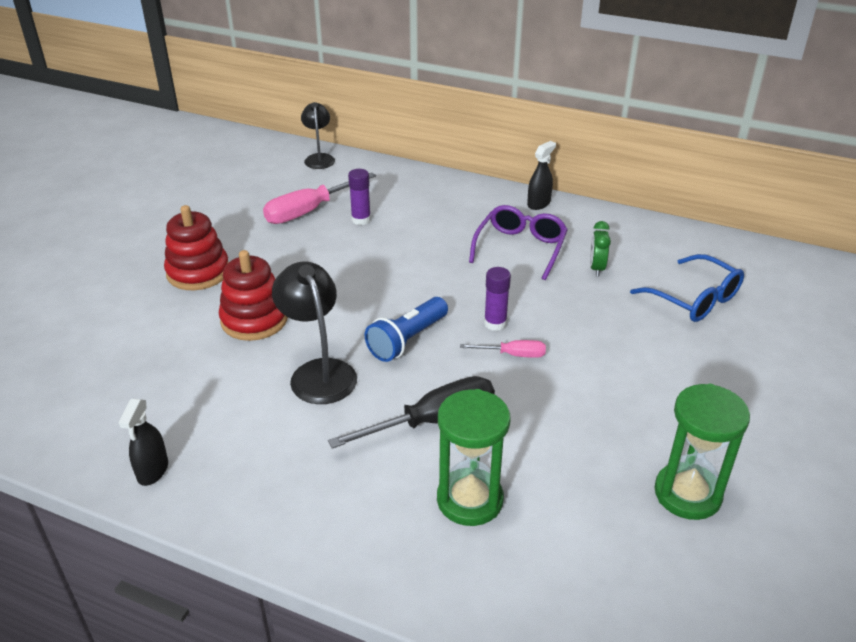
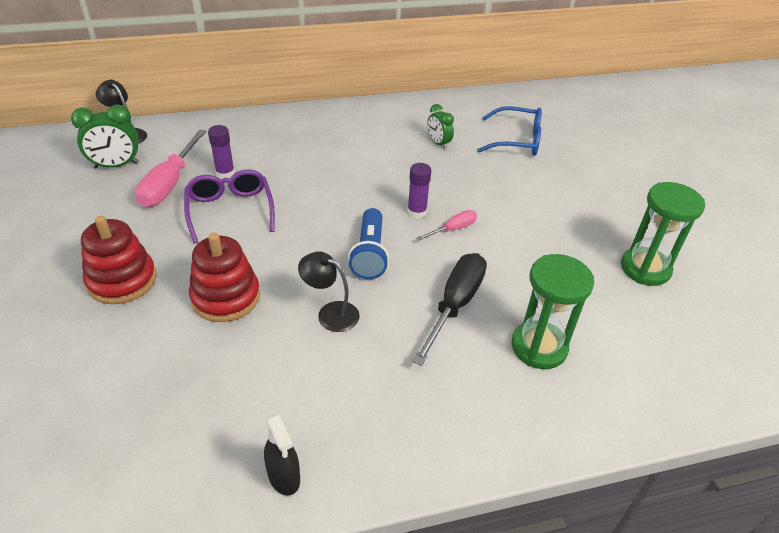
camera: 40 degrees left, 5 degrees up
black lamp [272,261,357,404] -> black lamp [298,252,360,332], size x0.65
purple glasses [469,205,568,280] -> purple glasses moved to [184,170,275,244]
black spray bottle [527,141,556,210] -> none
none -> green clock [71,105,139,169]

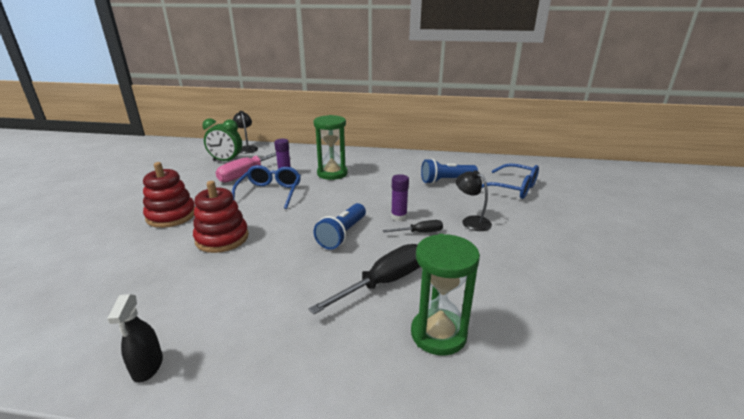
camera: 25 degrees right, 15 degrees down
purple glasses [184,170,275,244] -> blue glasses [232,165,301,209]
black lamp [298,252,360,332] -> black lamp moved to [456,170,492,231]
pink screwdriver [416,210,477,241] -> black screwdriver [383,220,443,233]
green clock [427,104,454,149] -> blue flashlight [421,159,478,184]
green hourglass [621,182,705,286] -> green hourglass moved to [313,115,348,180]

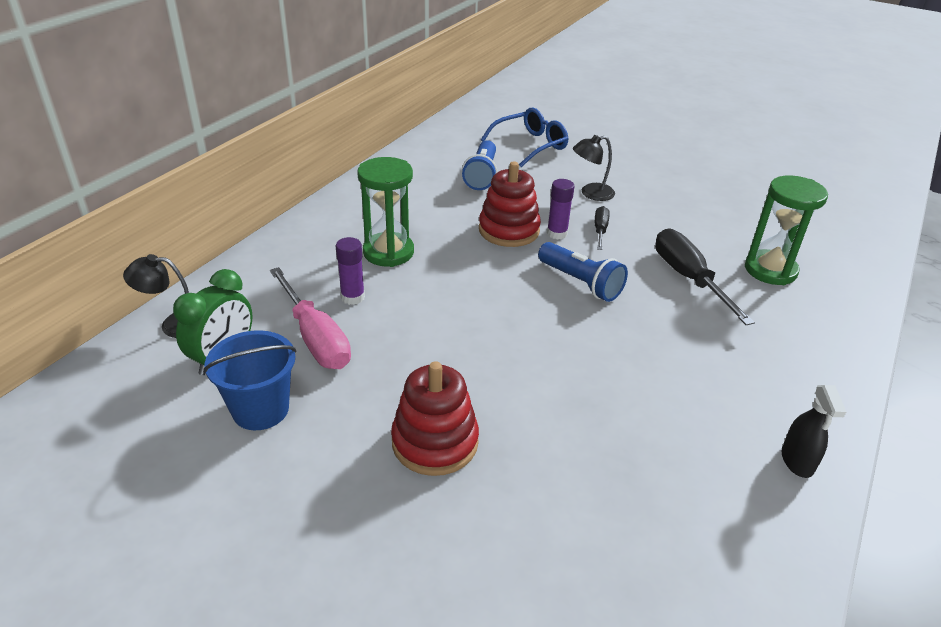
camera: 70 degrees left, 10 degrees up
black spray bottle [107,294,163,383] -> black spray bottle turned 75 degrees clockwise [781,385,846,478]
red stacking toy [193,181,249,253] -> red stacking toy moved to [479,162,541,247]
blue glasses [232,165,301,209] -> none
none -> blue bucket [203,330,296,430]

